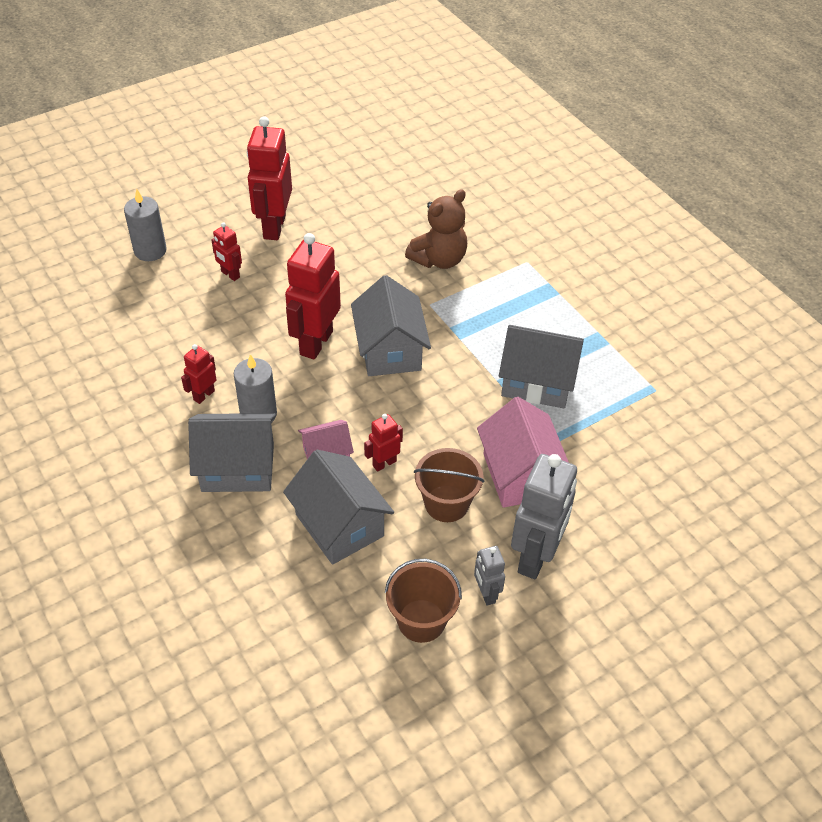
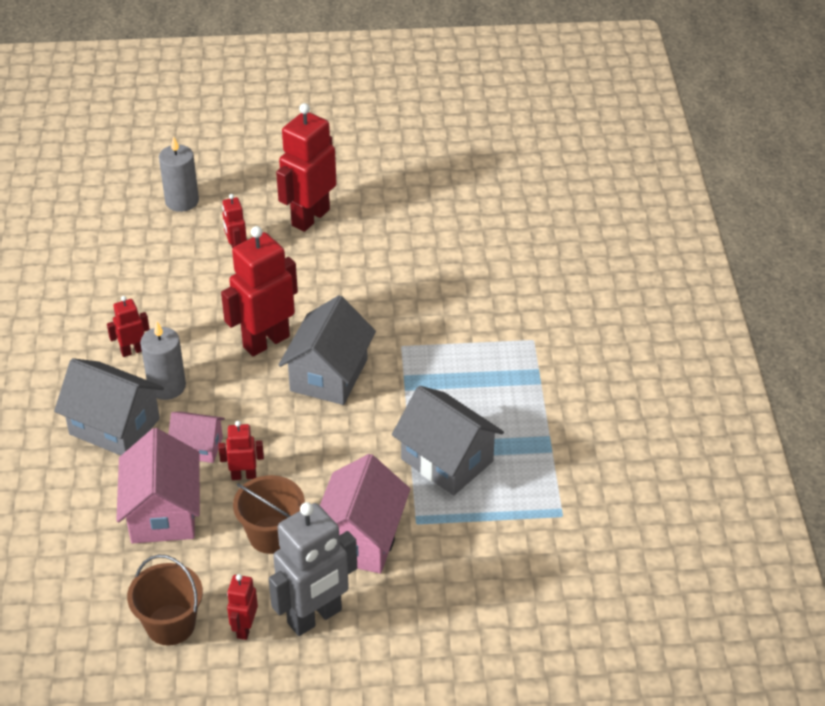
camera: 30 degrees right, 5 degrees down
grey house [283,450,394,565] -> pink house [116,428,200,543]
brown teddy bear [405,189,467,269] -> none
grey robot [474,546,505,605] -> red robot [227,574,258,640]

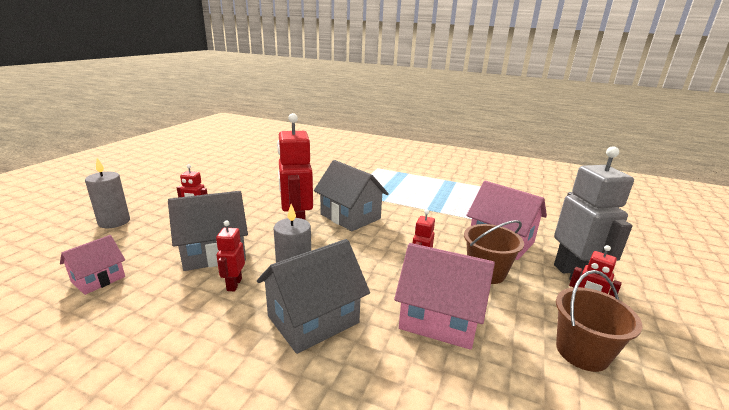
camera: 65 degrees left, 20 degrees down
pink house [169,412,225,463] -> pink house moved to [60,235,125,295]
red robot [276,103,337,232] -> none
grey house [392,386,504,495] -> grey house moved to [168,191,248,271]

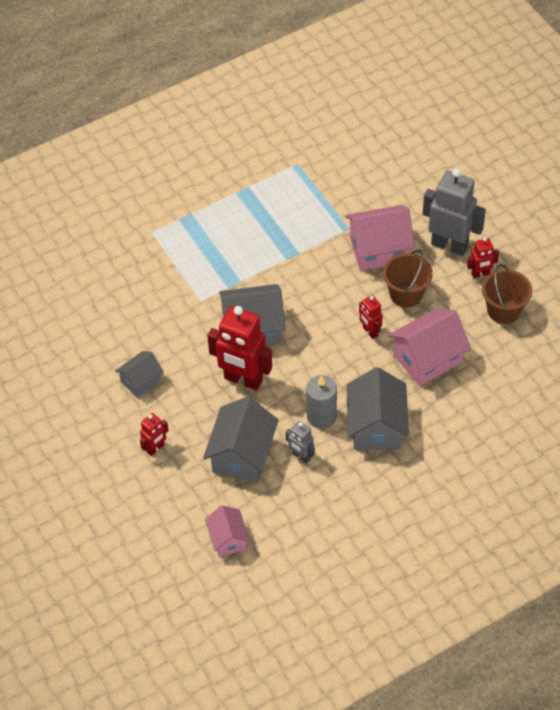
camera: 50 degrees left, 30 degrees up
grey candle [85,158,130,228] -> none
red robot [216,221,245,291] -> grey robot [286,421,315,463]
none -> grey house [115,351,164,398]

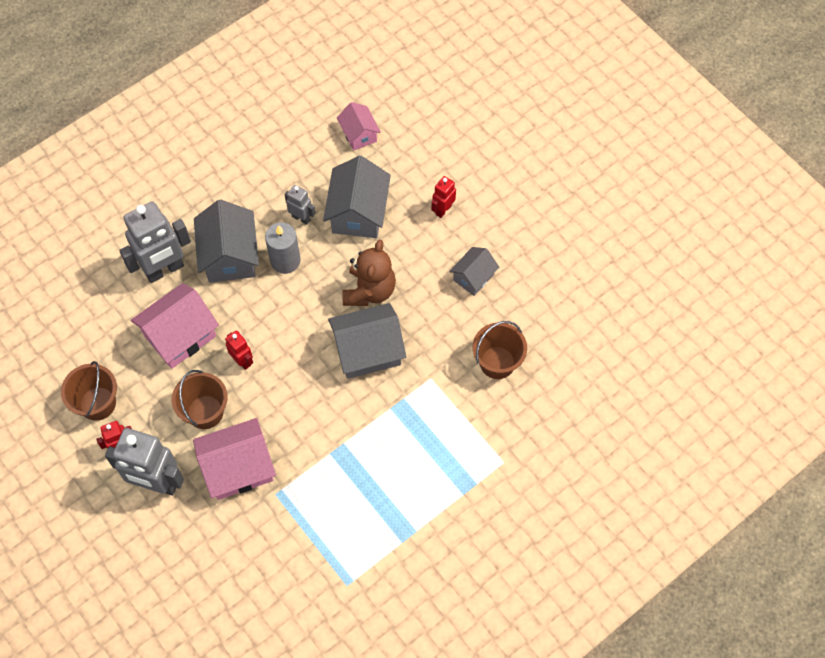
camera: 170 degrees right, 10 degrees up
red robot [207,306,272,390] -> brown teddy bear [343,240,396,306]
none -> grey robot [119,201,191,283]
none -> brown bucket [473,321,527,379]

